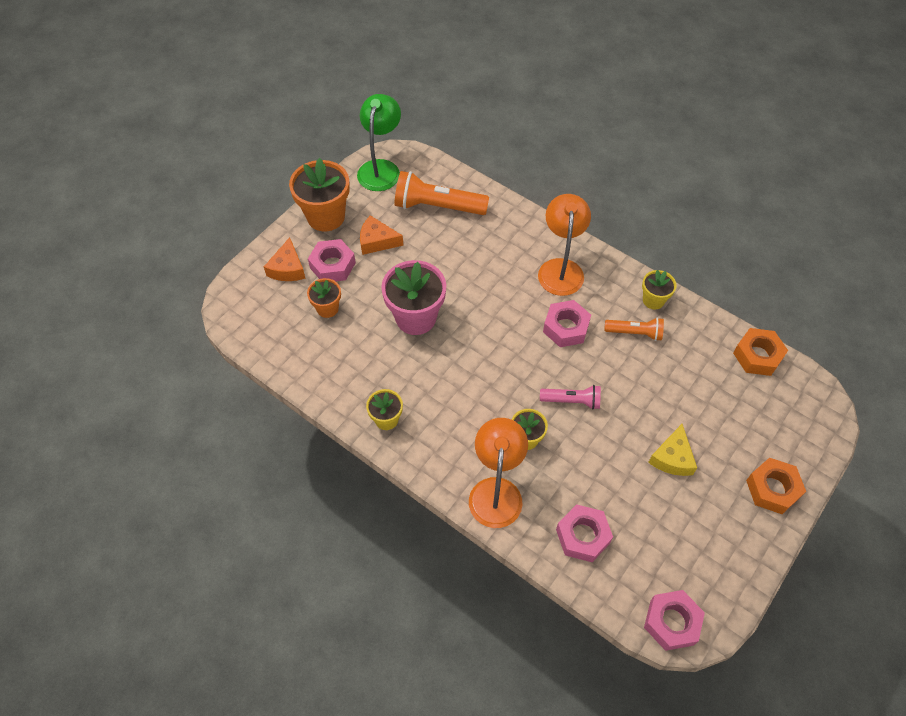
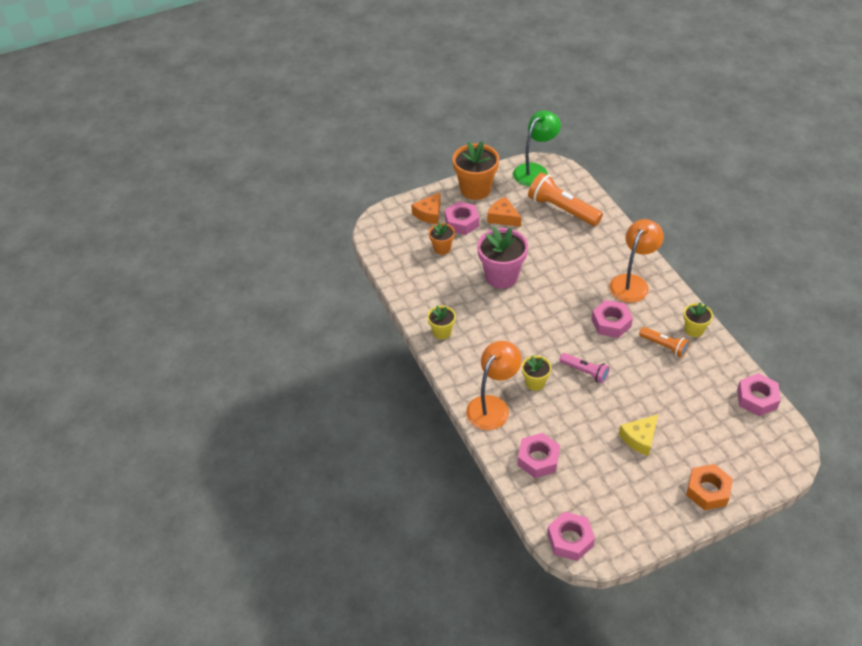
camera: 30 degrees right, 10 degrees down
orange nut [733,328,788,376] -> pink nut [737,373,781,416]

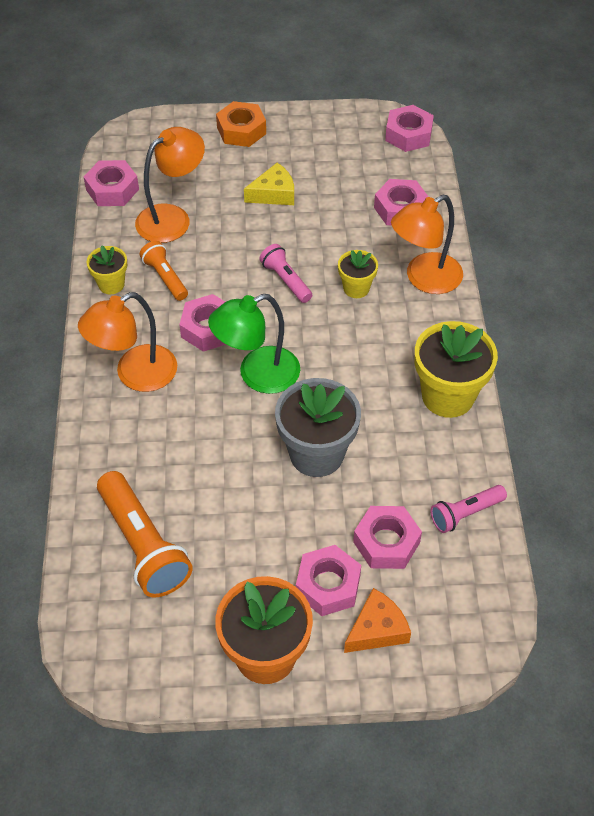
camera: 160 degrees left, 5 degrees up
yellow flower pot [427,306,456,339] -> yellow flower pot [415,321,498,418], size x1.86
orange flower pot [429,222,455,255] -> pink nut [353,506,422,569]
pink flower pot [477,227,528,289] -> grey flower pot [275,378,361,477]
orange cheese [487,197,522,227] -> none
green lamp [513,110,561,186] -> green lamp moved to [208,294,300,394]
none -> orange lamp [135,127,205,243]
none -> pink flashlight [430,485,507,533]

